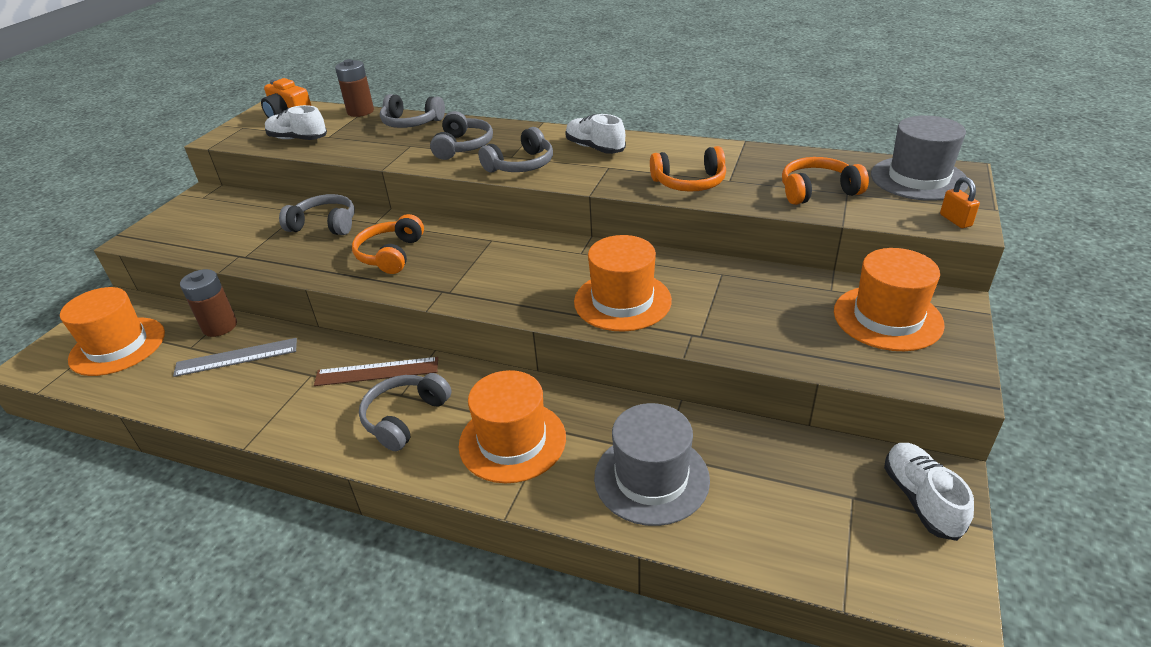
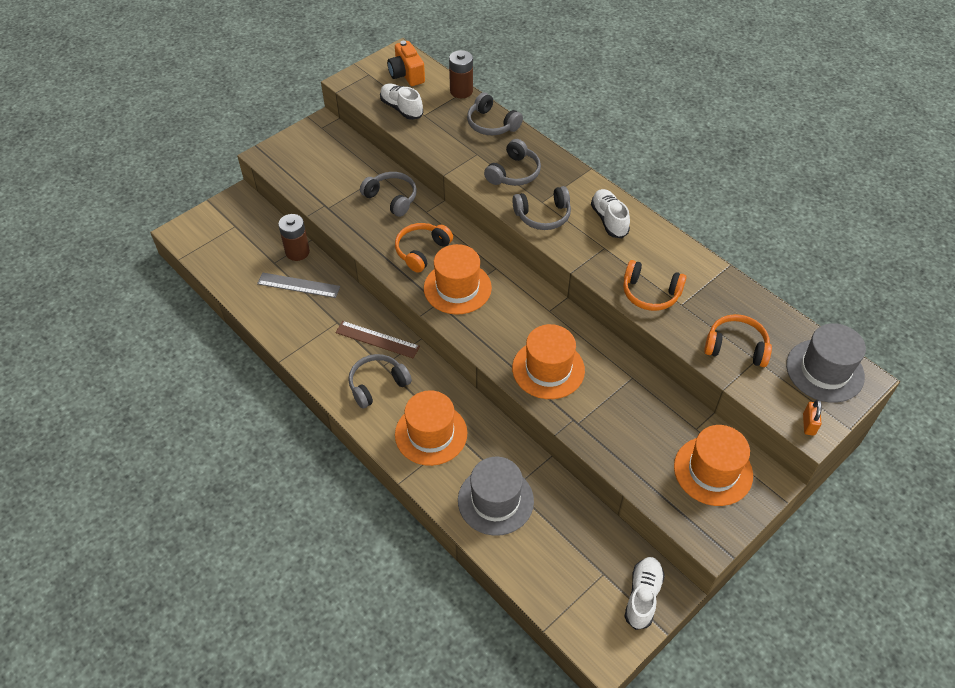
camera: 25 degrees right, 15 degrees up
orange hat [60,287,165,376] -> orange hat moved to [424,244,492,315]

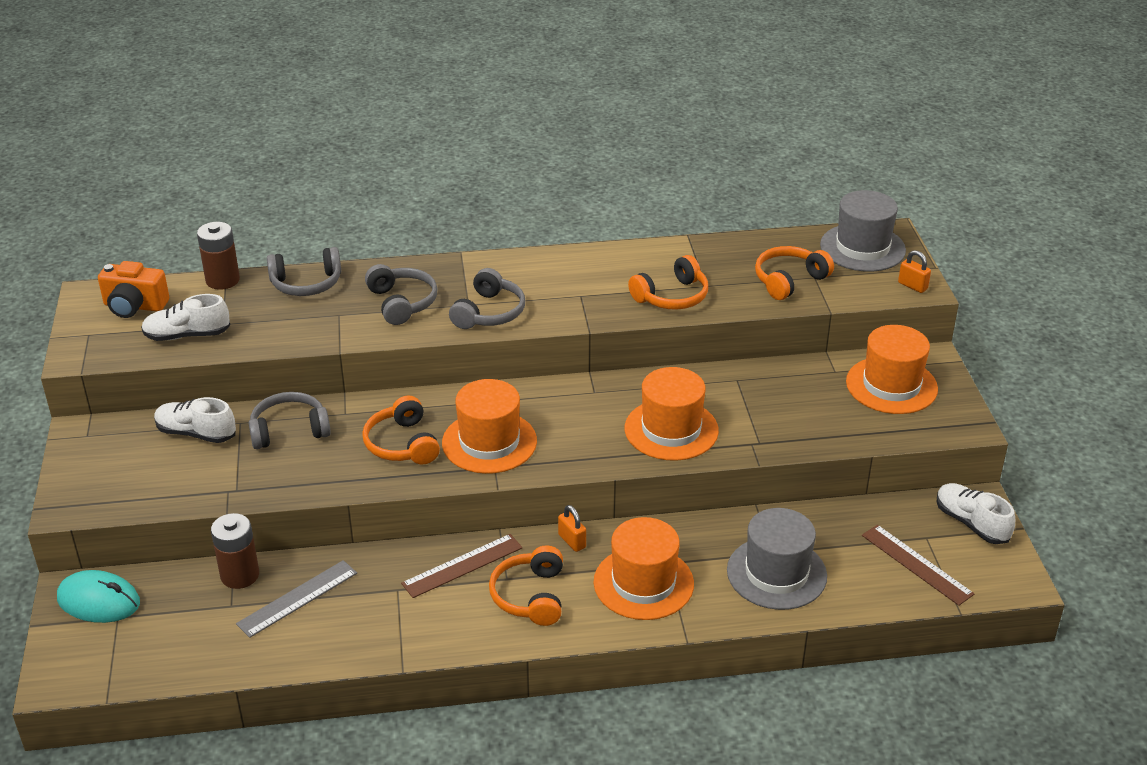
camera: 55 degrees left, 15 degrees down
grey headphones [348,354,412,409] -> orange headphones [489,545,563,626]
white shoe [591,189,630,238] -> white shoe moved to [154,397,236,443]
none -> turquoise mouse [57,570,140,623]
none -> orange padlock [558,505,586,552]
none -> brown ruler [862,525,975,606]

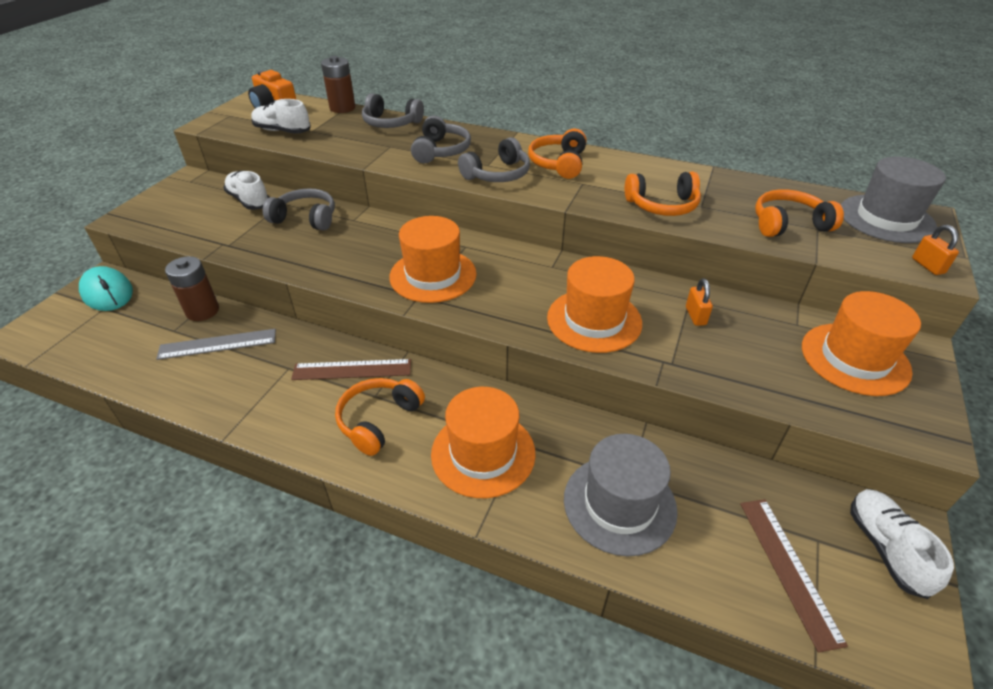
camera: 30 degrees right, 5 degrees up
orange headphones [362,395,440,465] -> orange headphones moved to [528,129,587,179]
orange padlock [558,505,586,552] -> orange padlock moved to [686,278,713,326]

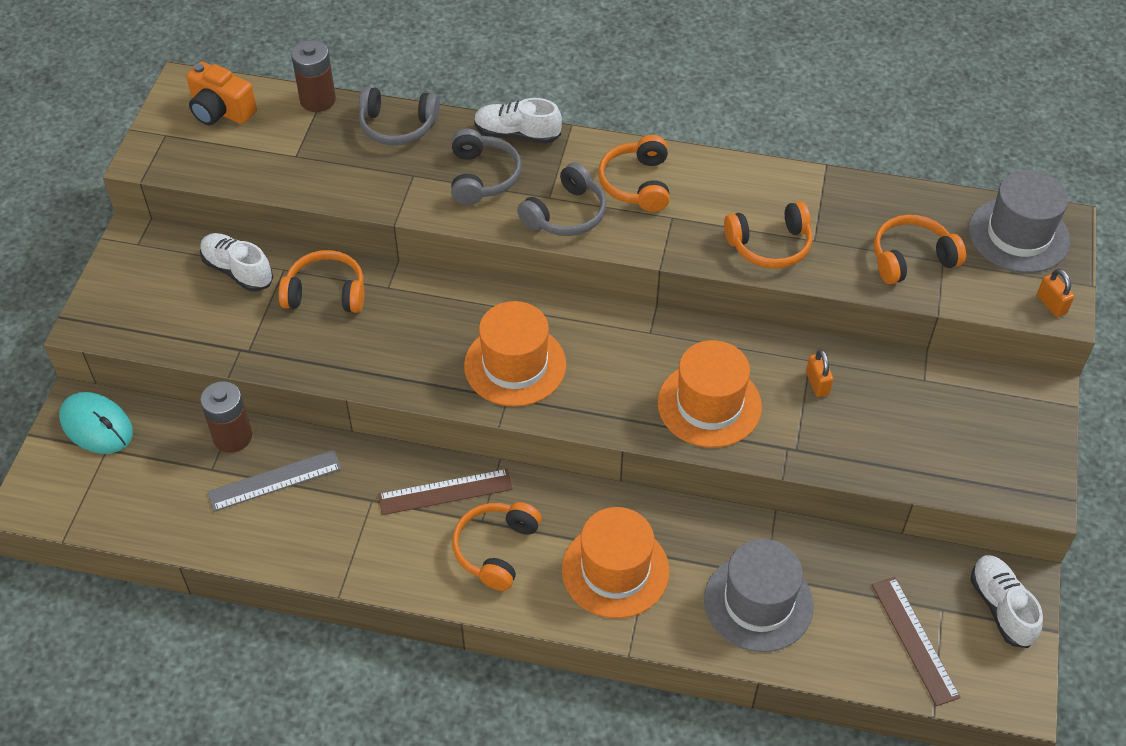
camera: 10 degrees left, 10 degrees up
white shoe [251,99,311,134] -> white shoe moved to [474,98,562,144]
grey headphones [263,188,335,231] -> orange headphones [279,250,364,313]
orange hat [802,291,921,396] -> none

